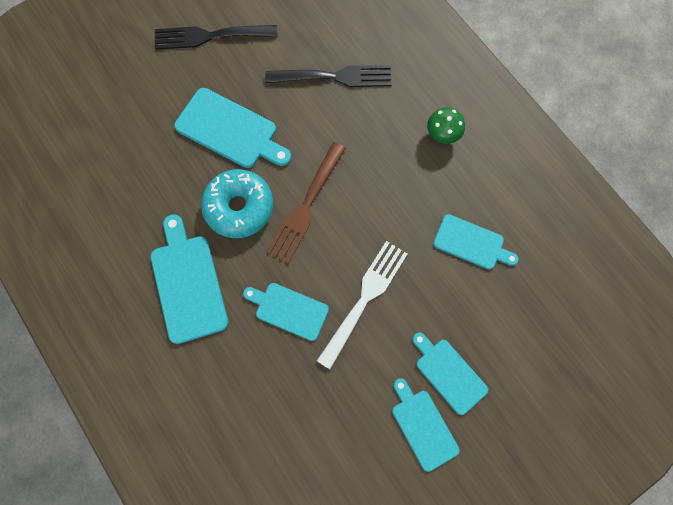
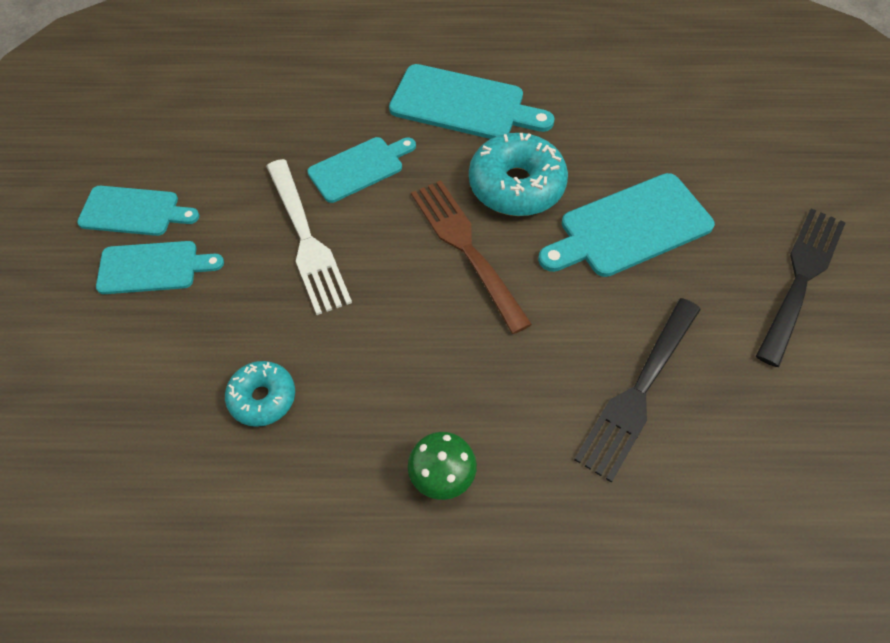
camera: 125 degrees right, 15 degrees down
turquoise cutting board [433,214,519,269] -> turquoise donut [225,361,295,427]

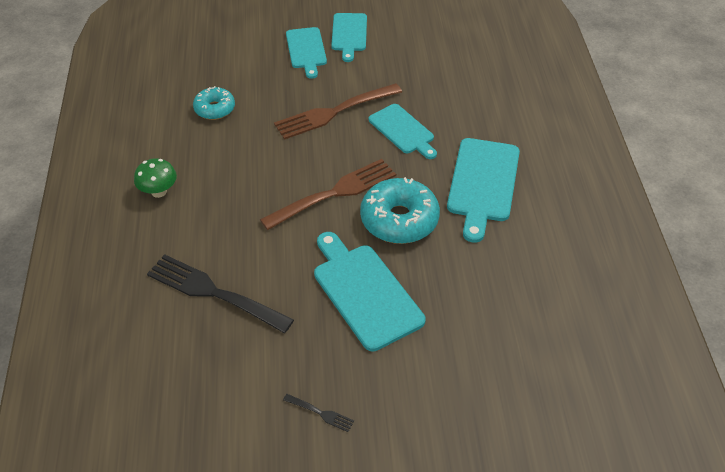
camera: 85 degrees right, 10 degrees down
white fork [266,159,352,315] -> brown fork [274,83,402,140]
black fork [756,209,846,367] -> black fork [283,394,354,432], size x0.42

